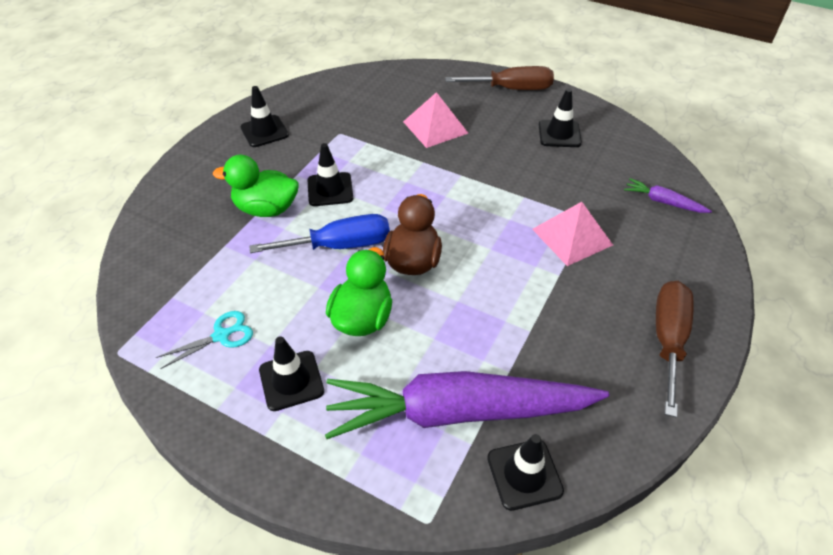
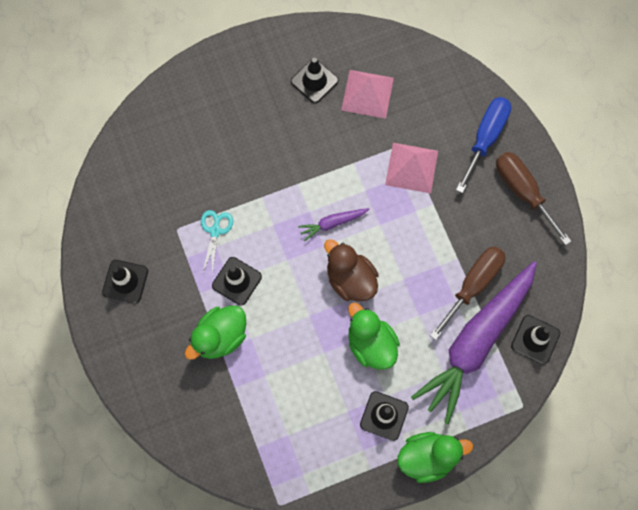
camera: 50 degrees left, 25 degrees up
turquoise scissors [156,311,253,369] -> turquoise scissors moved to [201,210,233,276]
blue screwdriver [249,214,390,253] -> blue screwdriver moved to [456,97,511,193]
pink pyramid [403,92,468,148] -> pink pyramid moved to [341,70,394,119]
brown screwdriver [445,66,554,90] -> brown screwdriver moved to [430,246,505,340]
purple carrot [624,178,712,213] -> purple carrot moved to [298,208,369,241]
none -> green duck [397,432,473,483]

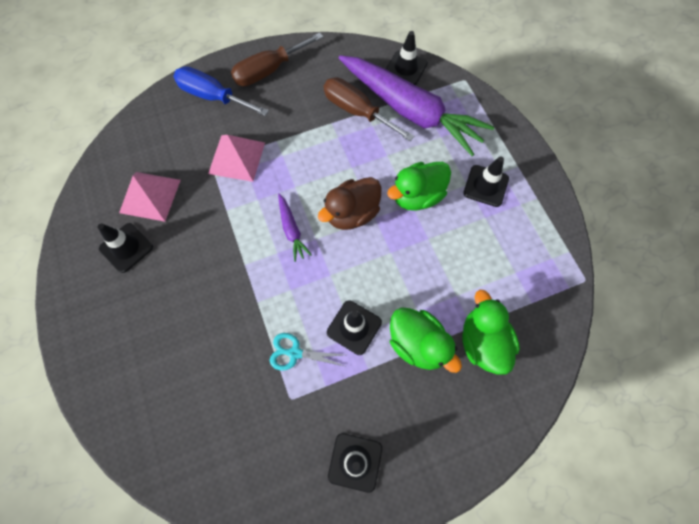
camera: 90 degrees left, 5 degrees down
green duck [397,432,473,483] -> green duck moved to [462,290,520,375]

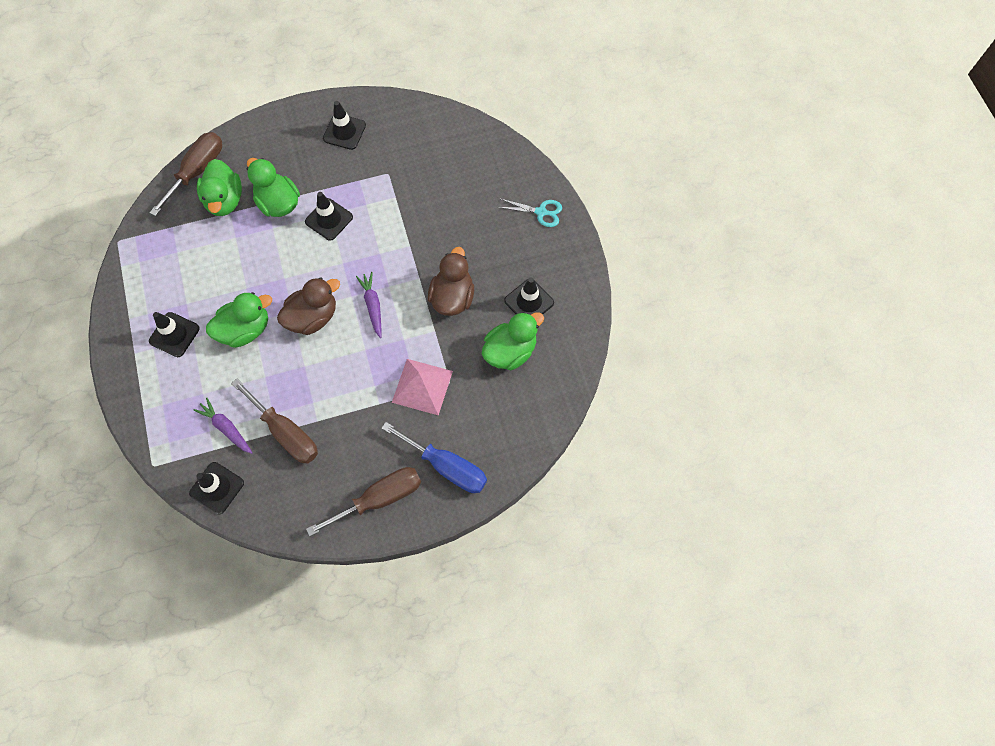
camera: 175 degrees left, 0 degrees up
pink pyramid [119,172,181,222] -> green duck [482,312,544,370]
turquoise scissors [270,333,344,370] -> turquoise scissors moved to [498,199,562,227]
purple carrot [339,55,494,156] -> purple carrot [194,398,252,454], size x0.40
none -> brown screwdriver [149,132,222,216]
none -> brown duck [428,247,474,316]

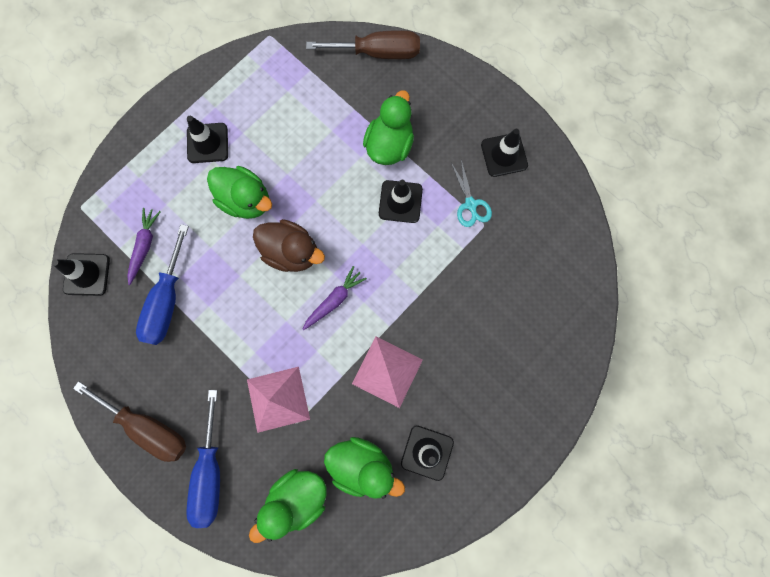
camera: 60 degrees right, 10 degrees up
green duck [197,159,242,216] -> green duck moved to [249,469,327,543]
brown screwdriver [231,378,318,464] -> blue screwdriver [136,224,189,345]
brown duck [428,247,474,316] -> pink pyramid [352,337,423,408]
turquoise scissors [498,199,562,227] -> turquoise scissors moved to [451,160,492,227]

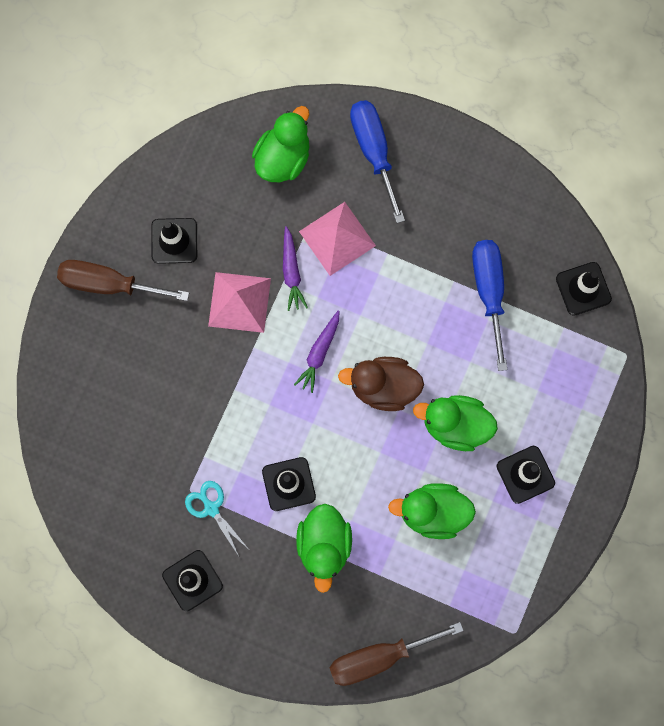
camera: 160 degrees right, 0 degrees up
brown screwdriver [73,381,186,462] -> brown screwdriver moved to [57,260,189,301]
purple carrot [127,208,161,285] -> purple carrot moved to [283,226,308,311]
green duck [324,437,405,499] -> green duck moved to [388,483,476,539]

